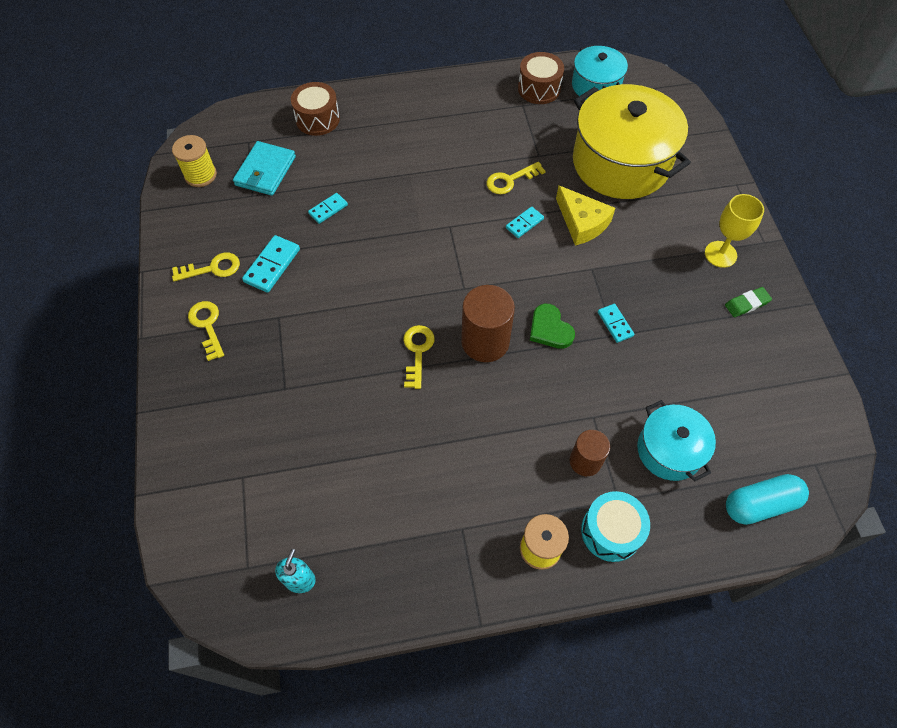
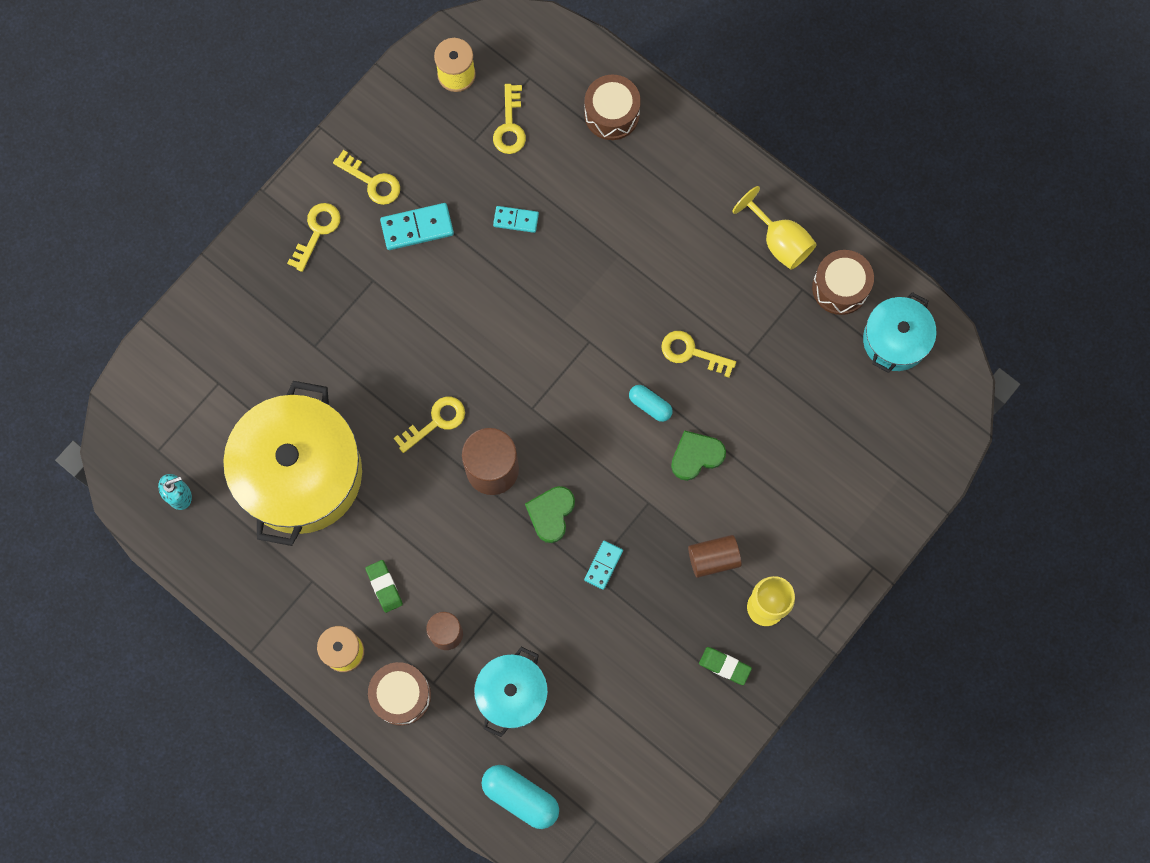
camera: 50 degrees right, 15 degrees up
turquoise wallet [233,141,296,196] -> yellow key [493,84,526,154]
turquoise domino [506,207,544,238] -> turquoise capsule [629,385,673,422]
yellow cheese [556,185,615,245] -> green heart [671,430,726,481]
yellow pot [573,84,691,199] -> yellow pot moved to [223,381,362,546]
turquoise drum [581,491,650,562] -> brown drum [368,662,431,726]
none -> green eraser [365,560,403,613]
none -> brown cylinder [688,535,742,578]
none -> yellow goblet [732,186,817,270]

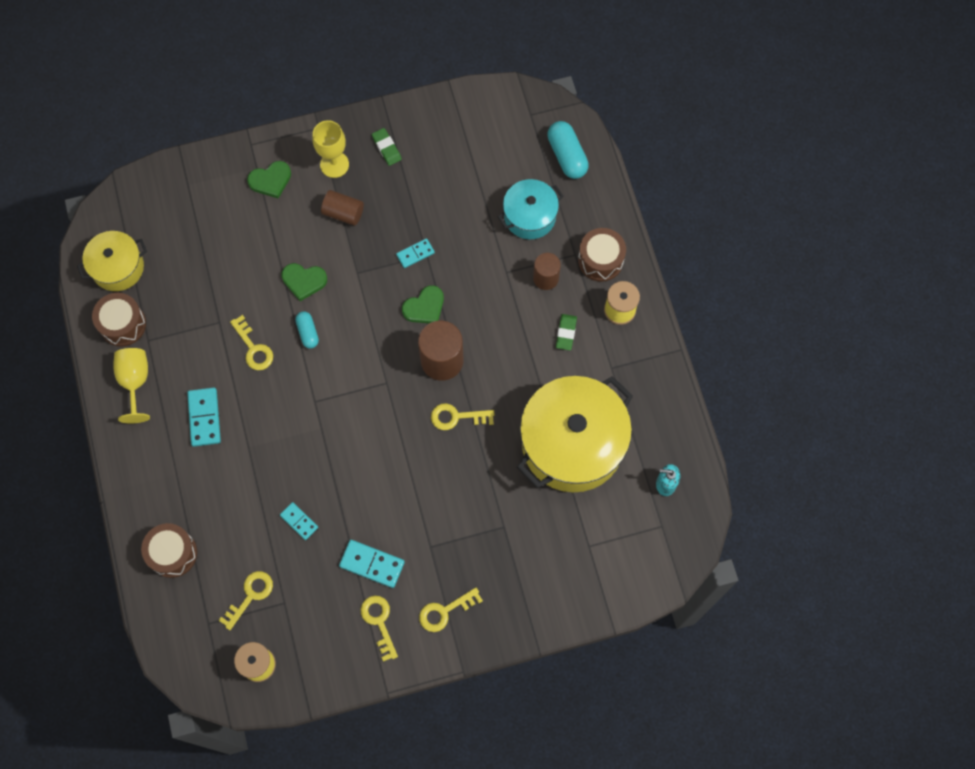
camera: 145 degrees left, 5 degrees down
turquoise pot [863,292,937,373] -> yellow pot [77,231,147,291]
none -> turquoise domino [187,387,221,447]
none -> green heart [247,161,291,198]

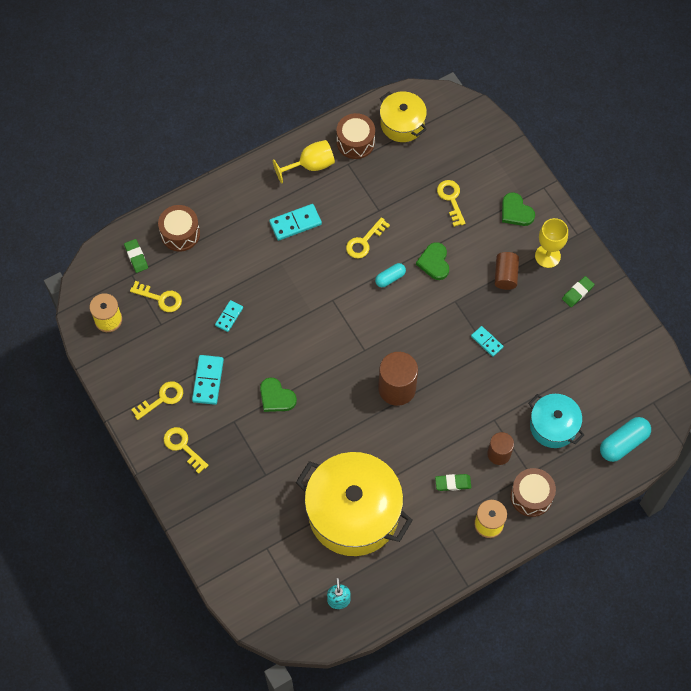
camera: 75 degrees right, 5 degrees down
green heart [402,285,444,323] -> green heart moved to [260,378,297,412]
yellow key [431,403,495,430] -> yellow key moved to [437,180,466,227]
none -> green eraser [124,239,148,273]

